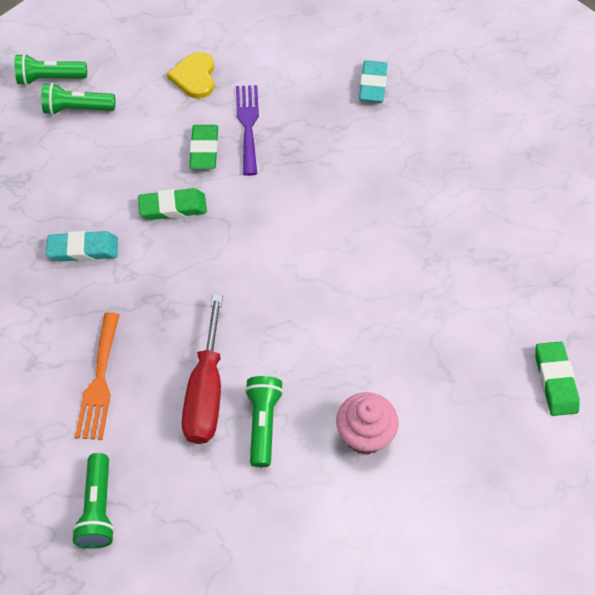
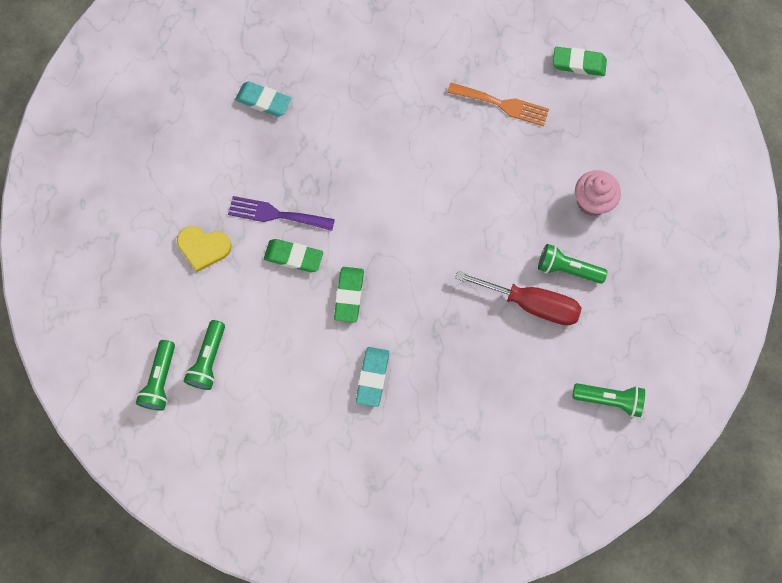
camera: 75 degrees left, 15 degrees up
orange fork [75,312,120,440] -> orange fork moved to [447,83,549,126]

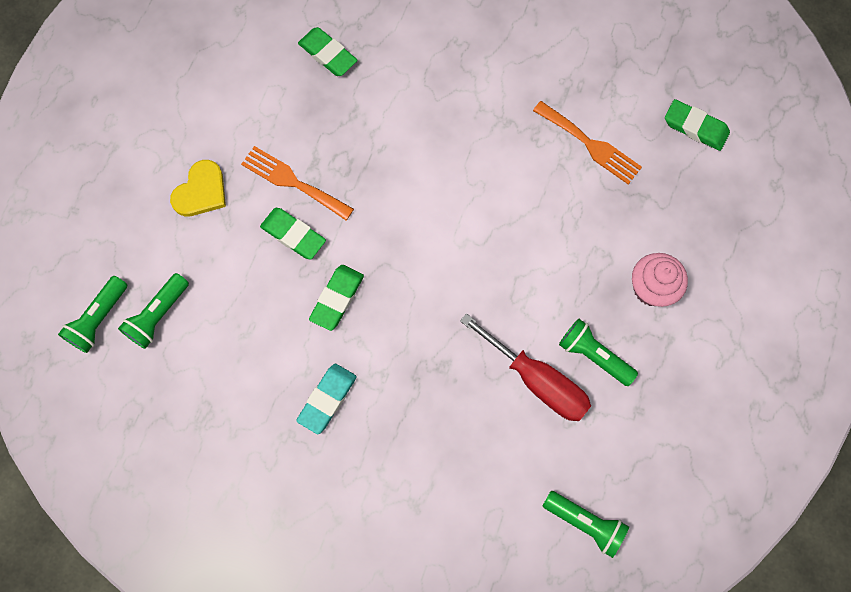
camera: 20 degrees right, 0 degrees up
yellow heart [177,226,232,272] -> yellow heart turned 90 degrees counterclockwise [170,160,226,216]
purple fork [228,196,335,231] -> orange fork [241,146,354,220]
turquoise eraser [235,82,291,116] -> green eraser [298,27,357,76]

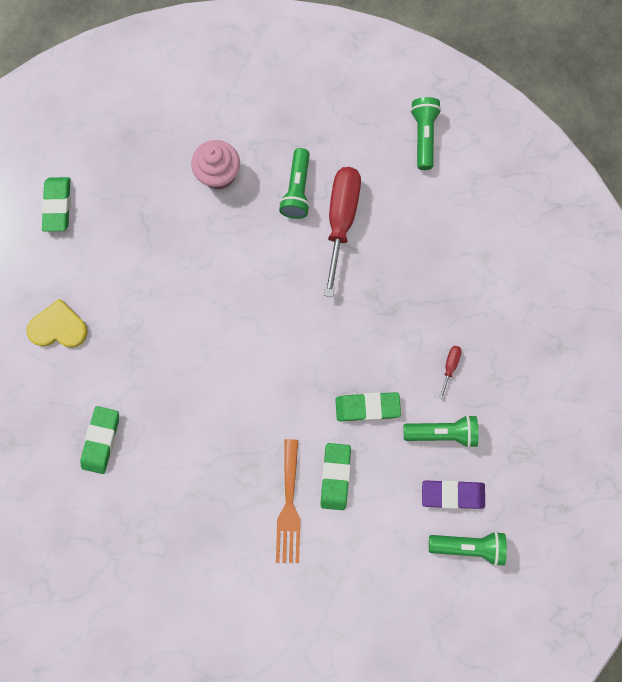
camera: 120 degrees left, 5 degrees up
green flashlight [58,276,127,353] -> green flashlight moved to [403,415,479,448]
yellow heart [170,160,226,216] -> yellow heart moved to [26,299,88,348]
turquoise eraser [296,364,357,434] -> red screwdriver [439,346,462,399]
green eraser [298,27,357,76] -> green eraser moved to [80,406,119,474]
orange fork [533,101,642,184] -> none
none -> purple eraser [422,480,485,509]

